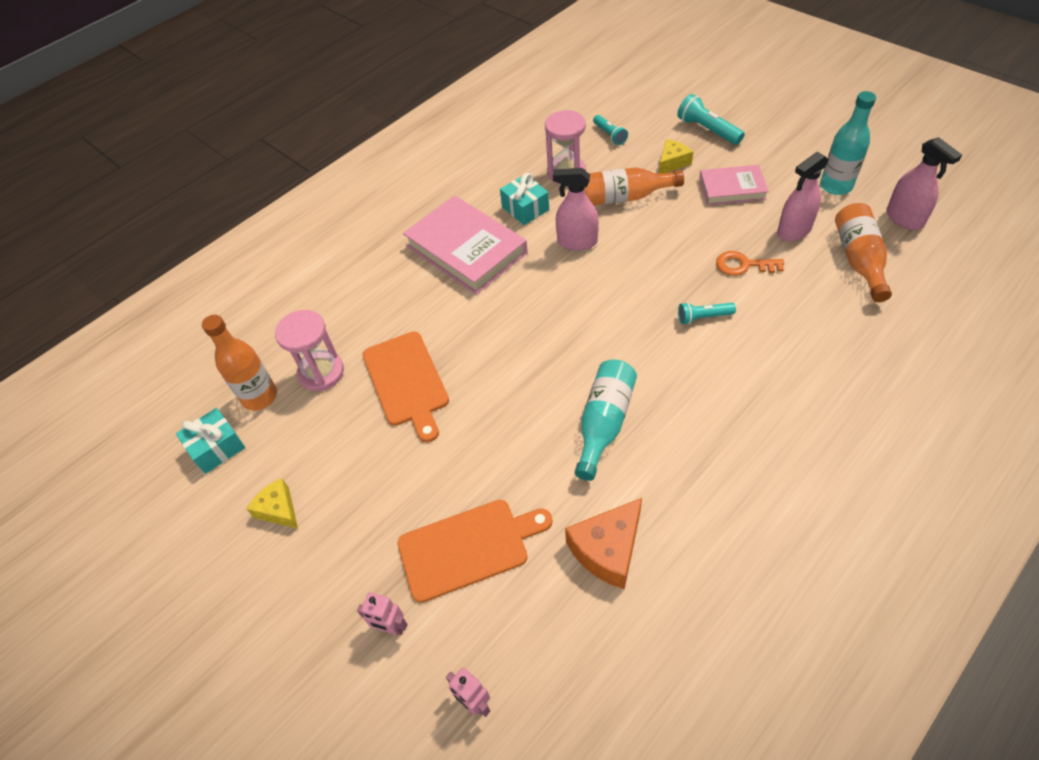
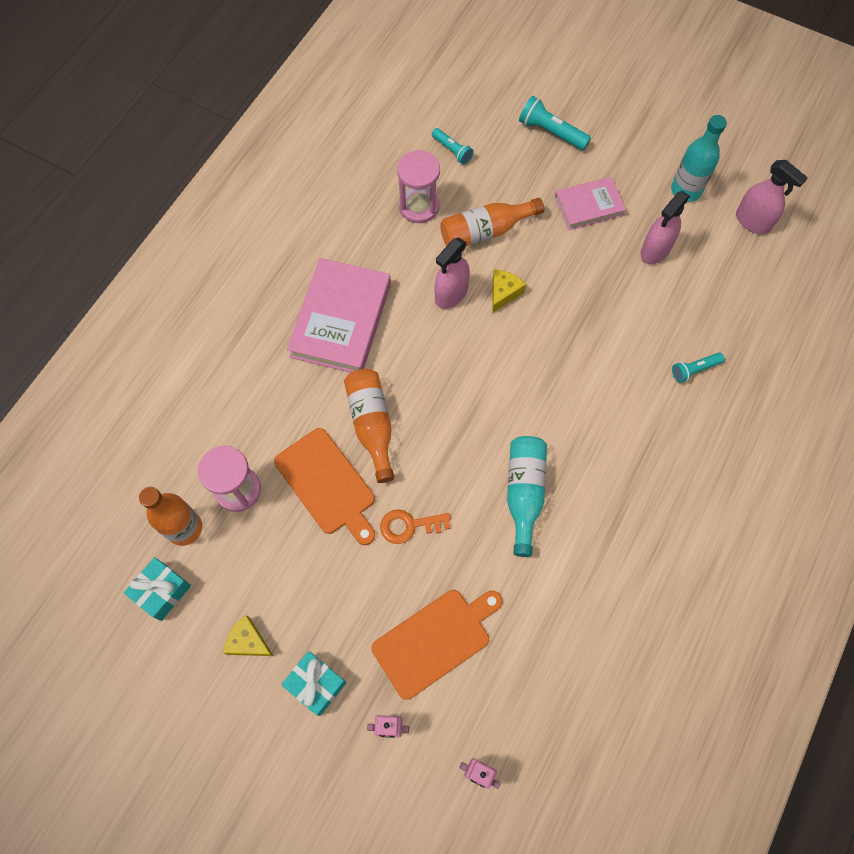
camera: 20 degrees left, 15 degrees up
pink book [403,196,528,294] -> pink book turned 75 degrees clockwise [287,258,391,373]
turquoise gift [500,173,549,225] -> turquoise gift moved to [281,651,346,716]
pink spray bottle [553,168,599,250] -> pink spray bottle turned 45 degrees counterclockwise [435,238,470,309]
orange cheese [565,498,642,589] -> none
yellow cheese [659,139,693,173] -> yellow cheese moved to [492,269,526,313]
turquoise flashlight [678,302,736,325] -> turquoise flashlight moved to [672,353,725,383]
orange key [716,251,784,276] -> orange key moved to [380,509,450,544]
orange bottle [835,203,892,302] -> orange bottle moved to [344,369,394,483]

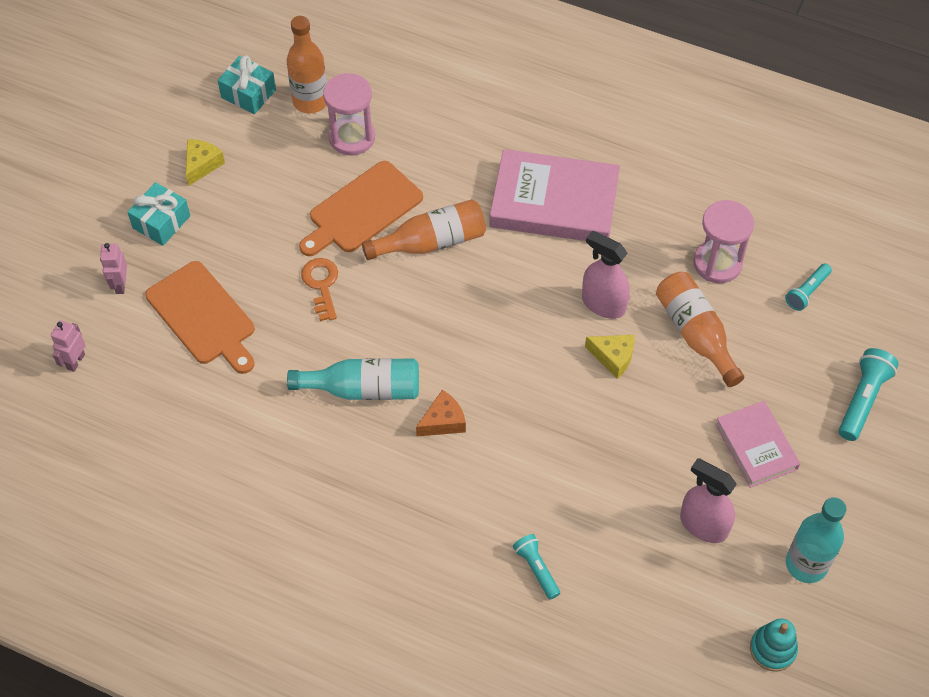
camera: 85 degrees right, 10 degrees down
pink spray bottle [736,160,808,234] -> turquoise stacking toy [750,619,798,672]
none -> orange cheese [416,390,466,437]

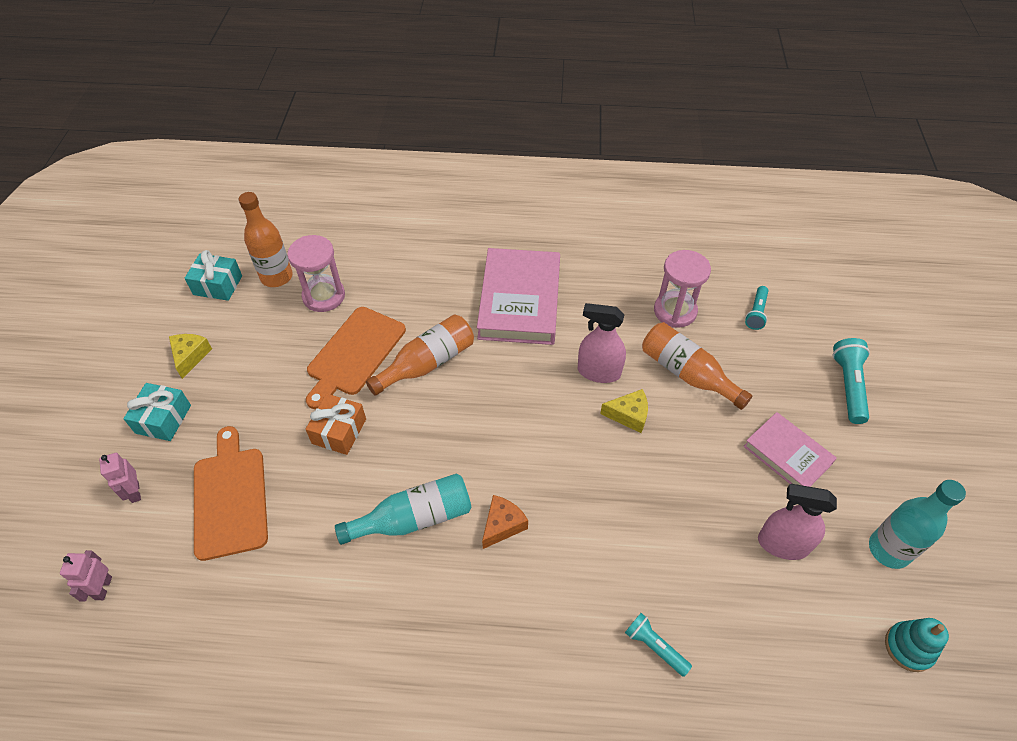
camera: 20 degrees left, 5 degrees down
orange cutting board [145,261,255,374] -> orange cutting board turned 135 degrees counterclockwise [194,426,268,561]
orange key [301,258,338,321] -> orange gift [306,394,366,455]
pink book [490,149,620,241] -> pink book turned 75 degrees counterclockwise [477,248,560,345]

